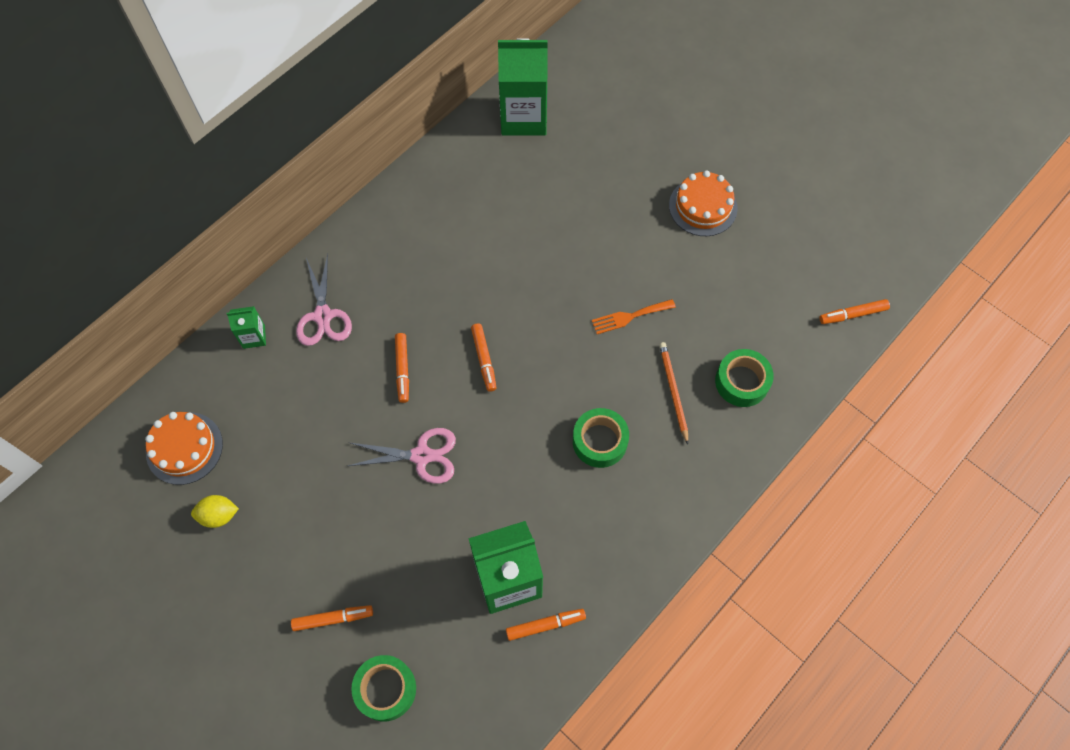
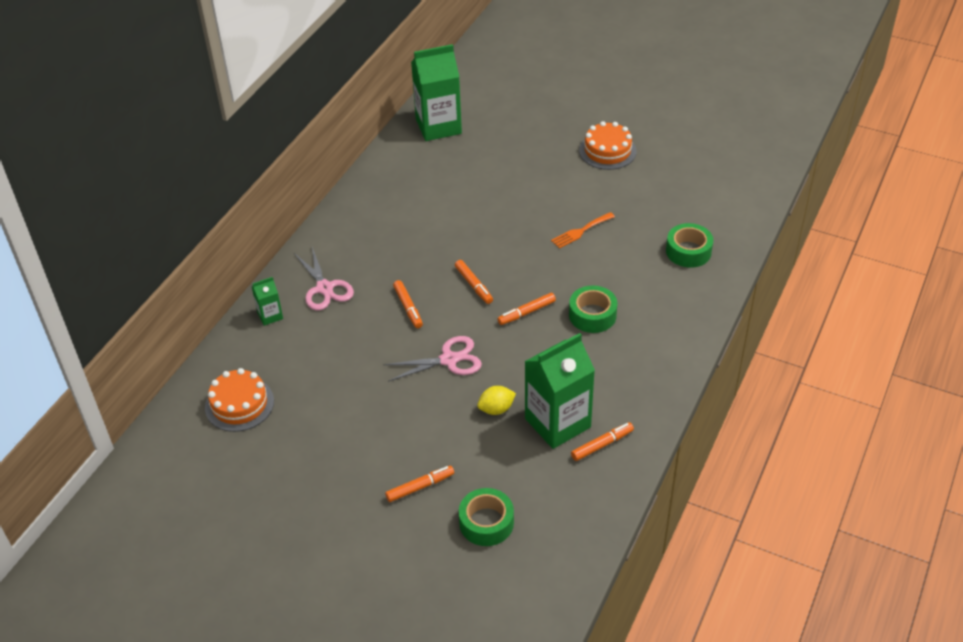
camera: 15 degrees left, 20 degrees down
yellow lemon [191,495,239,528] -> yellow lemon moved to [477,386,516,415]
orange pencil [659,342,688,444] -> none
orange marker [819,299,890,324] -> orange marker moved to [497,293,556,325]

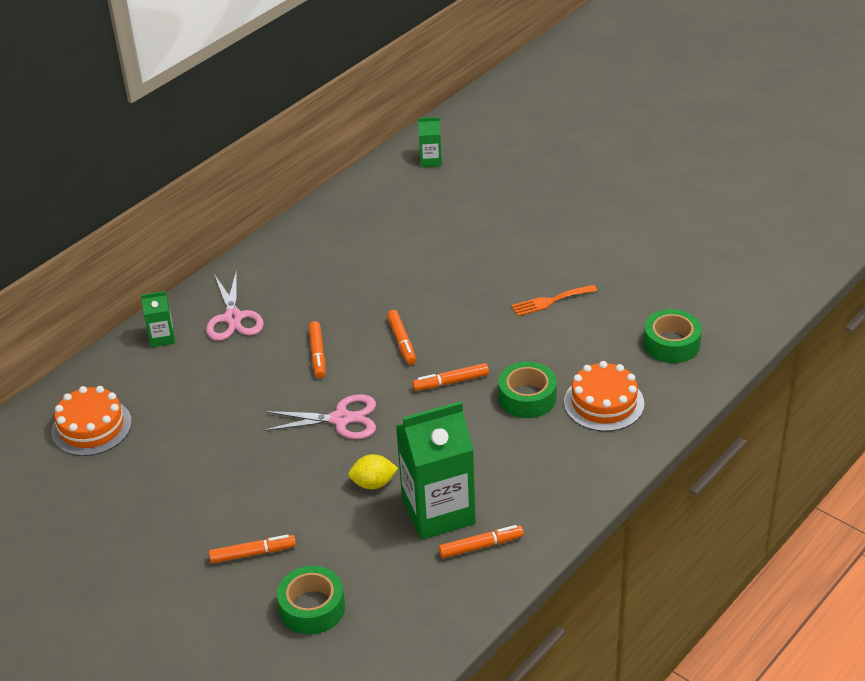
camera: 15 degrees right, 5 degrees down
green carton [411,44,462,141] -> green carton [418,117,442,167], size x0.47
orange cake [579,121,637,170] -> orange cake moved to [564,361,644,432]

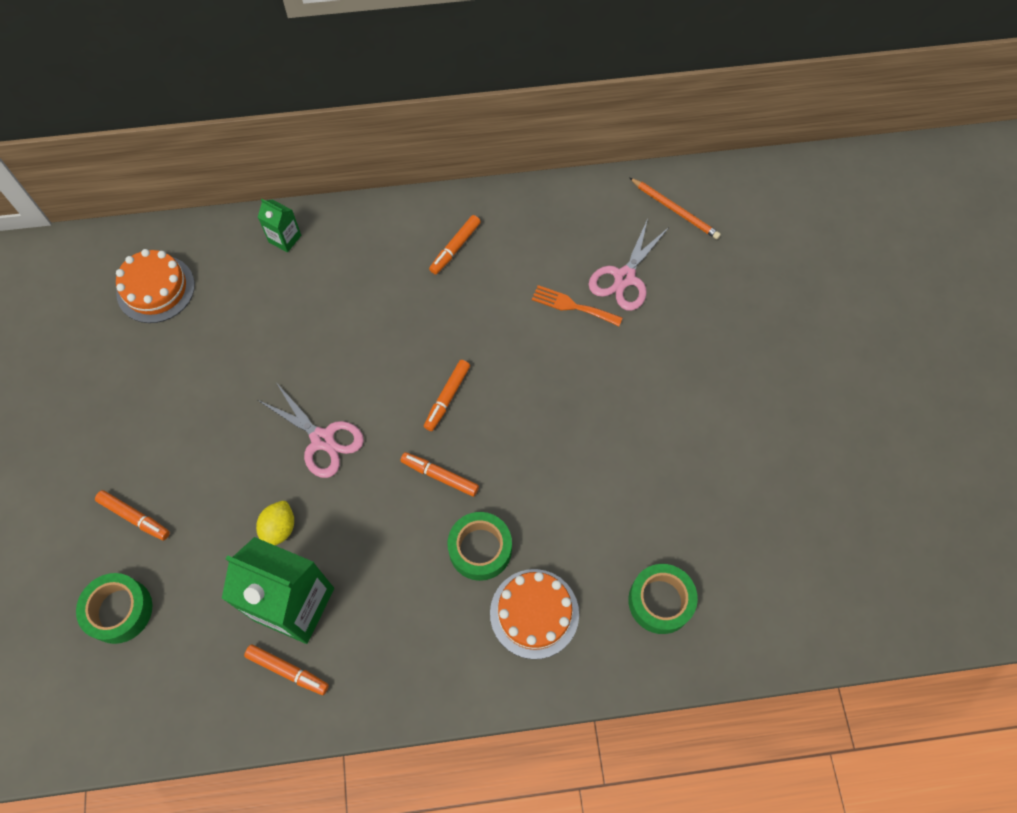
camera: 40 degrees right, 25 degrees up
pink scissors [206,269,264,341] -> pink scissors moved to [589,219,669,311]
orange marker [309,321,325,378] -> orange marker moved to [429,215,481,275]
yellow lemon [348,454,398,489] -> yellow lemon turned 75 degrees clockwise [256,501,294,545]
green carton [418,117,442,167] -> orange pencil [630,178,721,239]
orange fork [511,285,597,316] -> orange fork moved to [532,285,623,326]

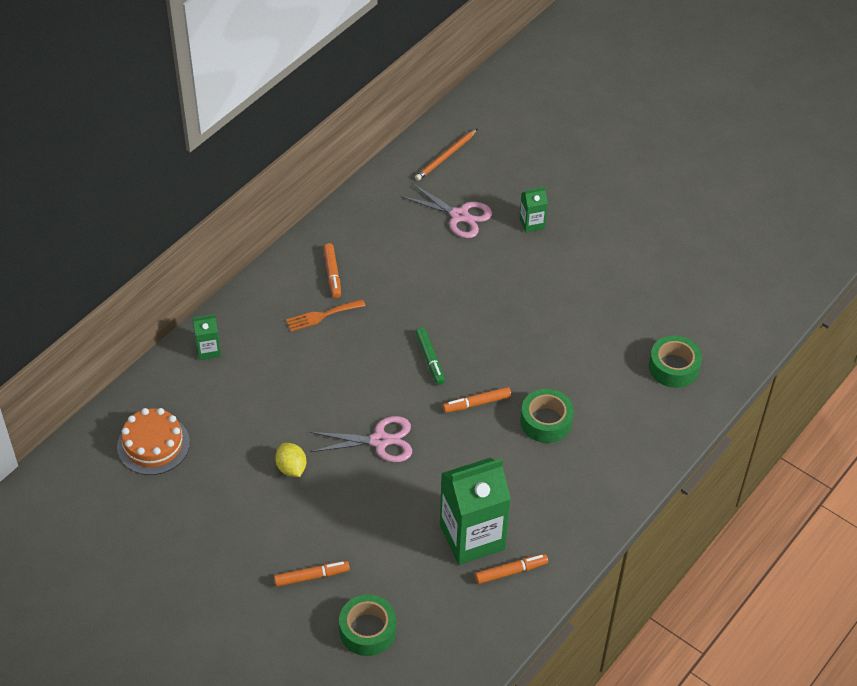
camera: 45 degrees left, 15 degrees down
yellow lemon [256,501,294,545] -> yellow lemon moved to [275,443,306,477]
orange marker [424,360,470,431] -> green marker [415,328,445,385]
orange cake [490,569,579,659] -> none
orange fork [532,285,623,326] -> orange fork moved to [286,299,366,332]
pink scissors [589,219,669,311] -> pink scissors turned 45 degrees counterclockwise [401,183,492,238]
orange pencil [630,178,721,239] -> orange pencil turned 135 degrees clockwise [415,129,477,181]
none -> green carton [520,187,548,233]

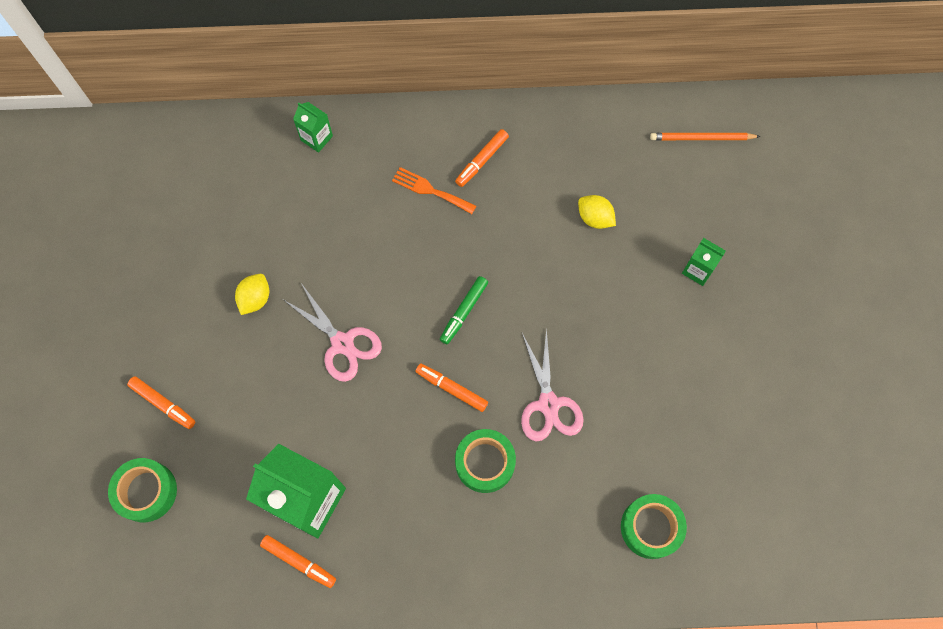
camera: 50 degrees right, 20 degrees up
orange cake [117,408,190,475] -> none
pink scissors [401,183,492,238] -> pink scissors moved to [521,328,584,441]
none -> yellow lemon [578,195,616,229]

